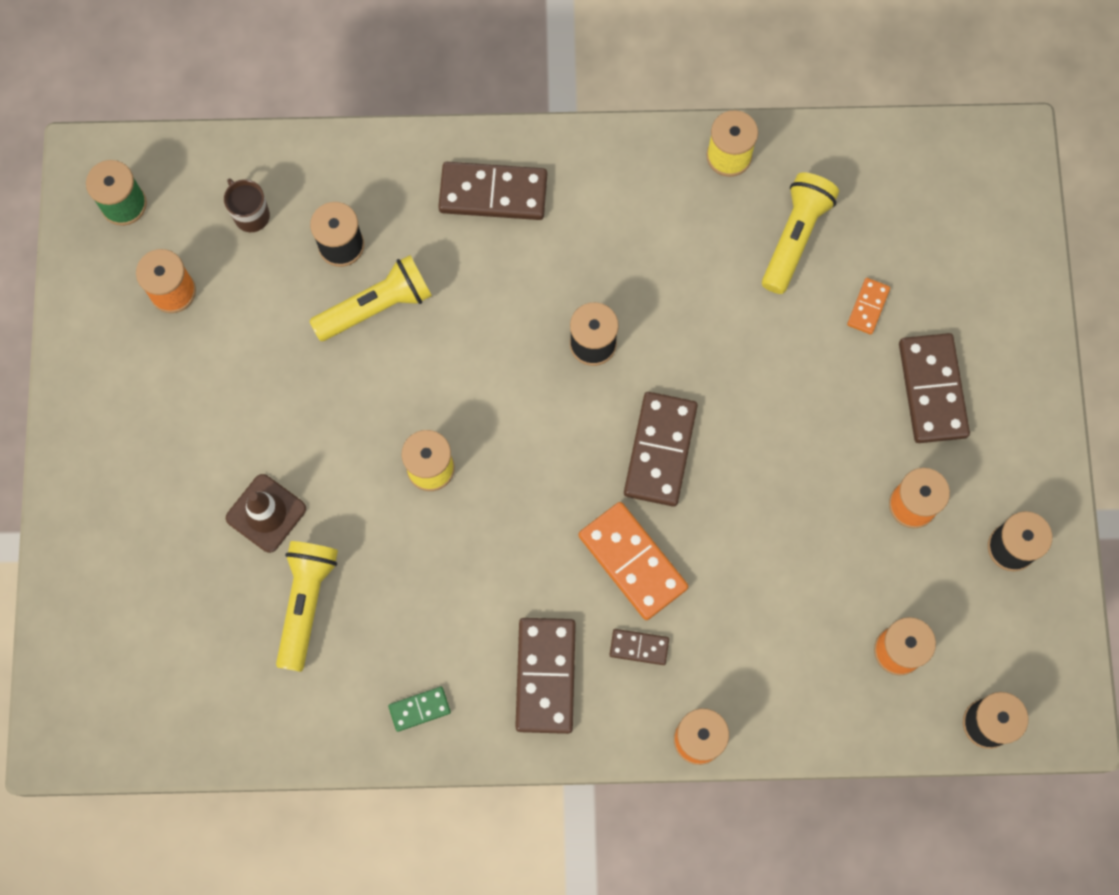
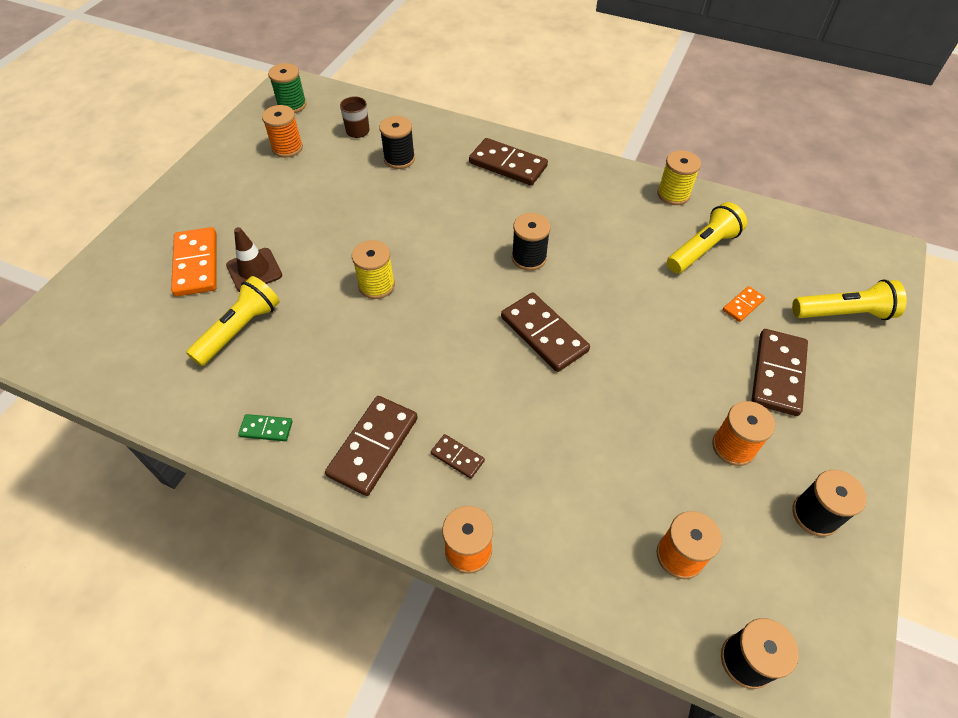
camera: 25 degrees right, 20 degrees down
yellow flashlight [310,255,432,341] -> yellow flashlight moved to [792,279,907,320]
orange domino [579,502,688,620] -> orange domino moved to [171,227,216,297]
brown domino [624,392,698,507] -> brown domino turned 75 degrees counterclockwise [501,292,590,372]

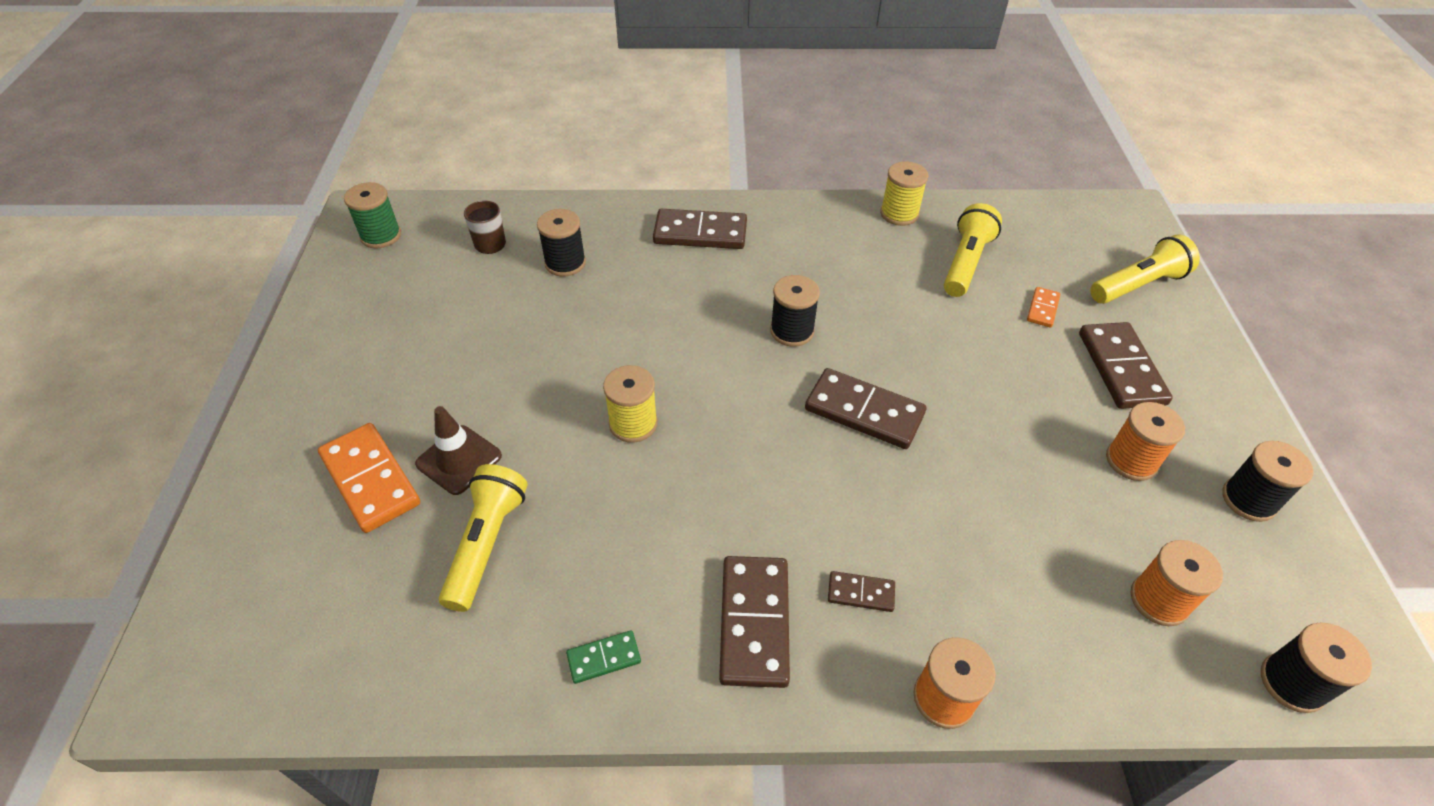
camera: 25 degrees left, 5 degrees down
orange spool [262,105,303,158] -> none

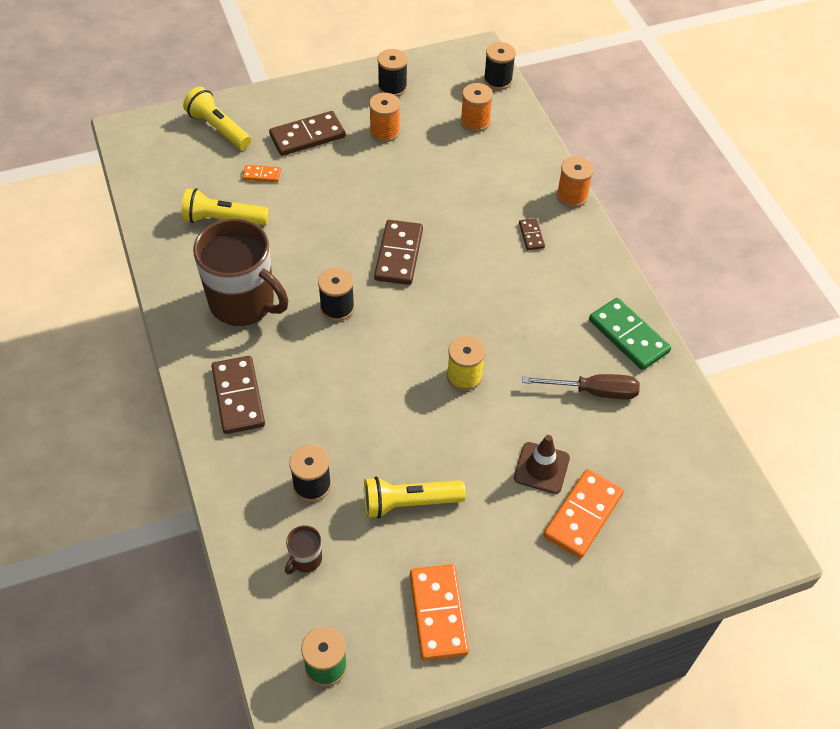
camera: 110 degrees left, 5 degrees up
yellow flashlight [439,464,528,612] -> yellow flashlight moved to [364,477,466,518]
green domino [566,630,641,684] -> green domino [589,298,671,370], size x1.99
brown domino [719,556,790,688] -> none
yellow spool [880,162,928,226] -> none
none -> brown mug [193,219,288,326]
none -> orange domino [410,564,469,661]
none -> brown screwdriver [522,374,640,399]

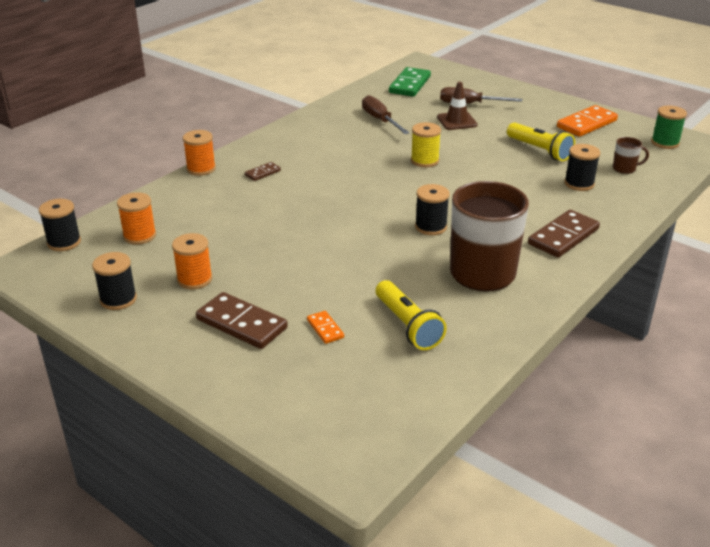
camera: 120 degrees left, 20 degrees down
yellow flashlight [183,87,251,150] -> none
brown domino [374,220,423,285] -> none
orange domino [544,469,624,558] -> brown screwdriver [440,87,522,104]
green domino [589,298,671,370] -> green domino moved to [389,67,431,97]

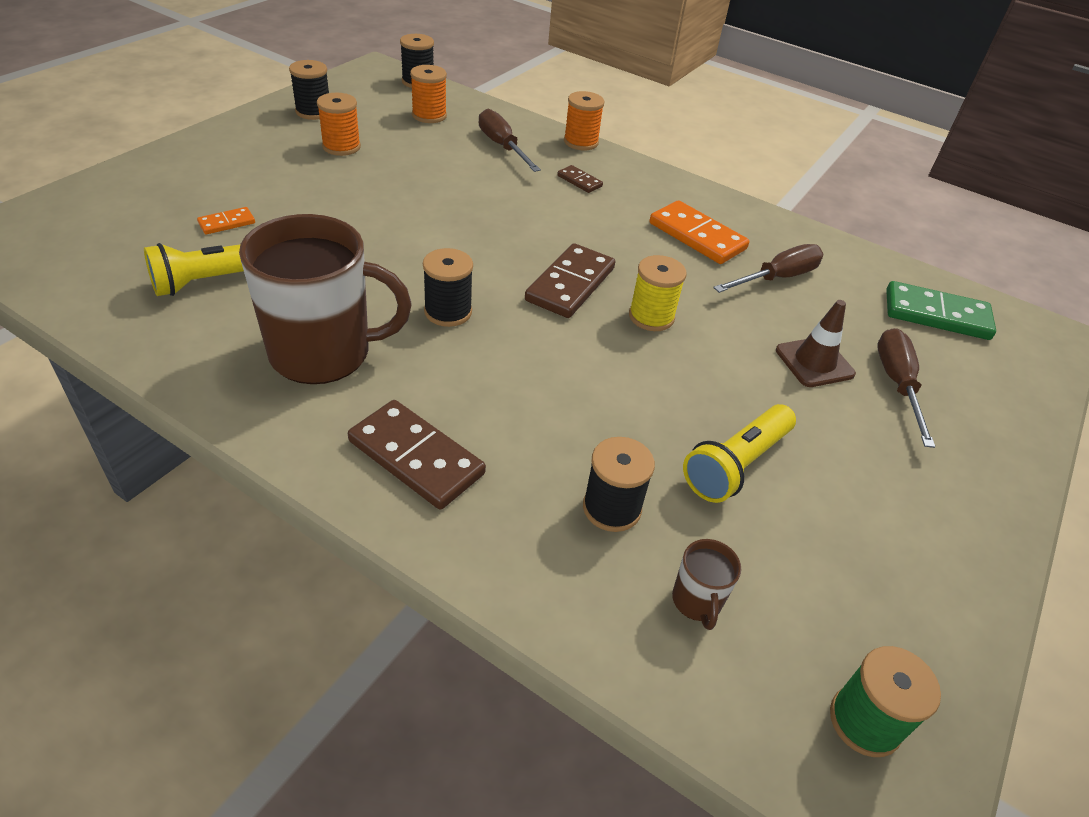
camera: 80 degrees right, 10 degrees up
brown domino [196,292,288,349] -> brown domino moved to [525,243,615,318]
orange domino [557,105,618,137] -> orange domino moved to [650,200,749,264]
none -> brown screwdriver [479,109,541,172]

